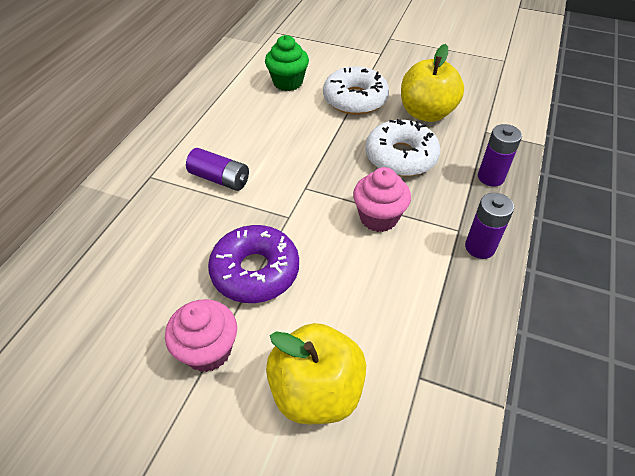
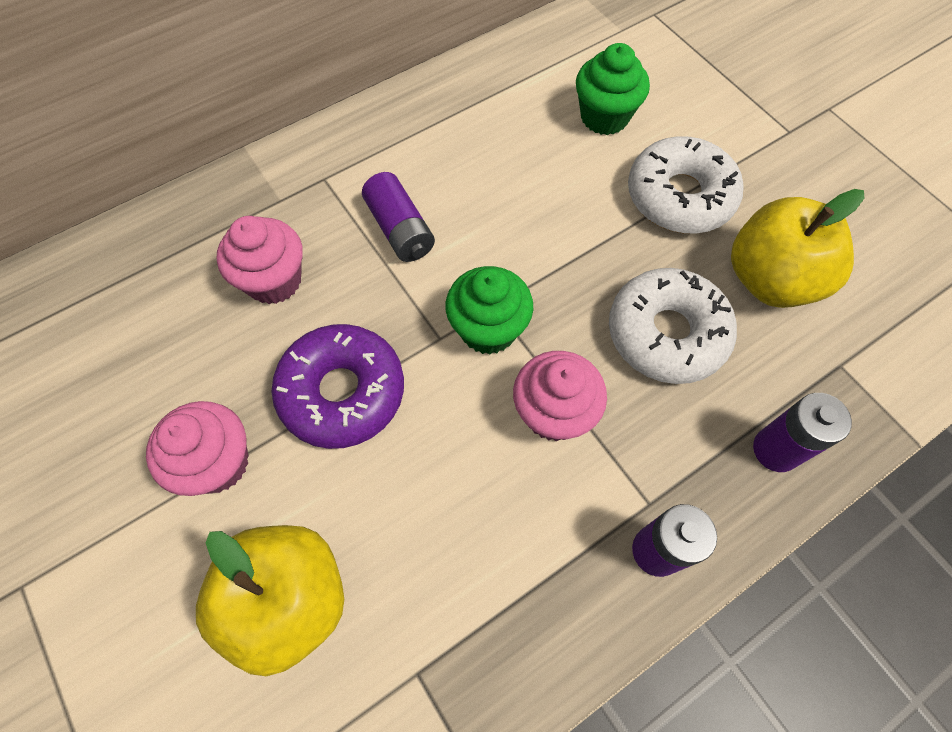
camera: 35 degrees right, 15 degrees up
none -> pink cupcake [217,216,303,304]
none -> green cupcake [445,266,533,354]

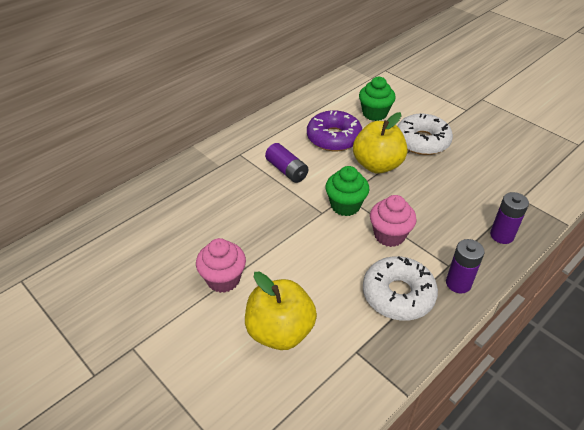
camera: 10 degrees left, 20 degrees down
pink cupcake [217,216,303,304] -> none
purple donut [272,324,404,449] -> purple donut moved to [307,110,362,151]
white donut [609,268,737,384] -> white donut moved to [363,256,438,321]
yellow apple [731,189,864,308] -> yellow apple moved to [353,112,407,173]

